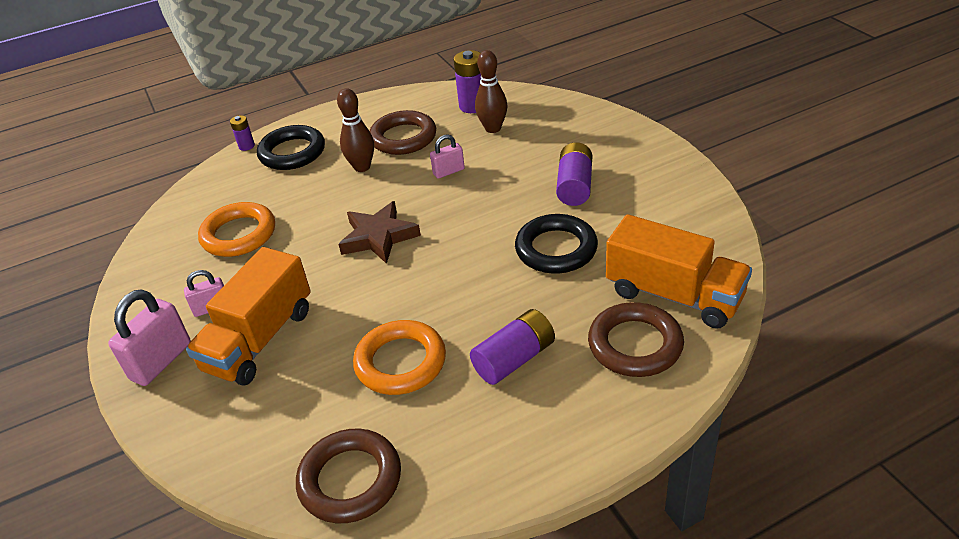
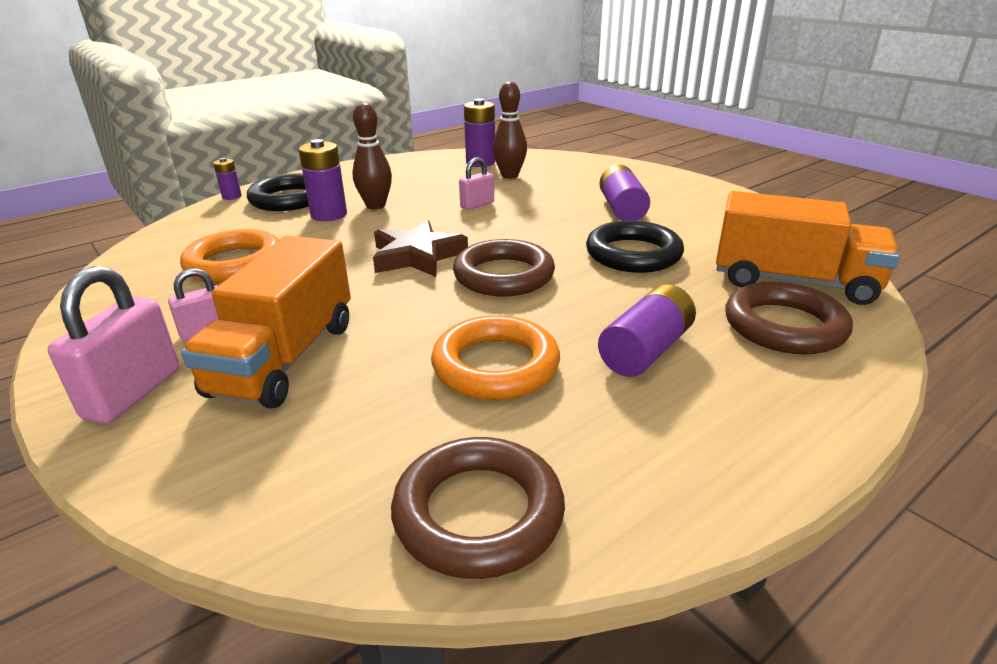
camera: 15 degrees left, 10 degrees down
brown ring [370,110,436,155] -> brown ring moved to [453,239,555,297]
none -> purple battery [299,139,347,221]

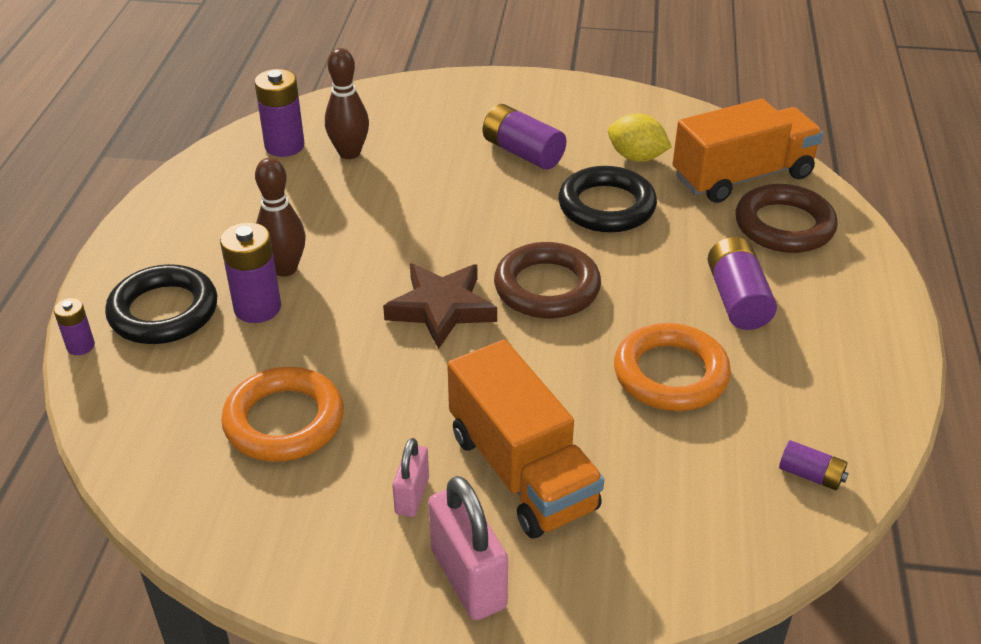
camera: 45 degrees left, 10 degrees up
brown ring [391,437,565,579] -> purple battery [779,440,849,490]
pink padlock [459,157,494,210] -> none
none -> yellow lemon [608,113,672,162]

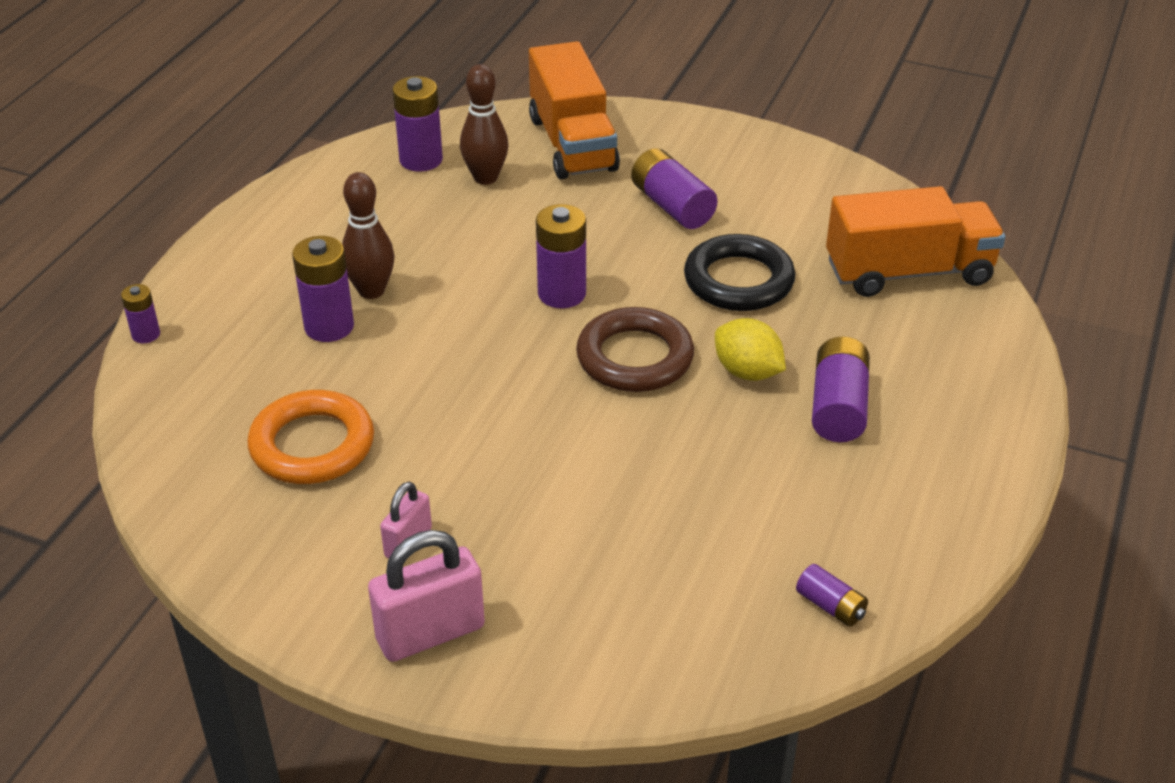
camera: 15 degrees right, 0 degrees up
black ring [105,264,217,344] -> none
brown star [383,264,497,349] -> none
pink padlock [428,476,508,620] -> pink padlock turned 75 degrees clockwise [368,530,485,662]
orange truck [447,340,604,539] -> orange truck moved to [529,41,620,179]
yellow lemon [608,113,672,162] -> yellow lemon moved to [715,318,786,381]
orange ring [614,323,731,411] -> none
brown ring [735,184,838,253] -> none
none -> purple battery [536,204,586,308]

